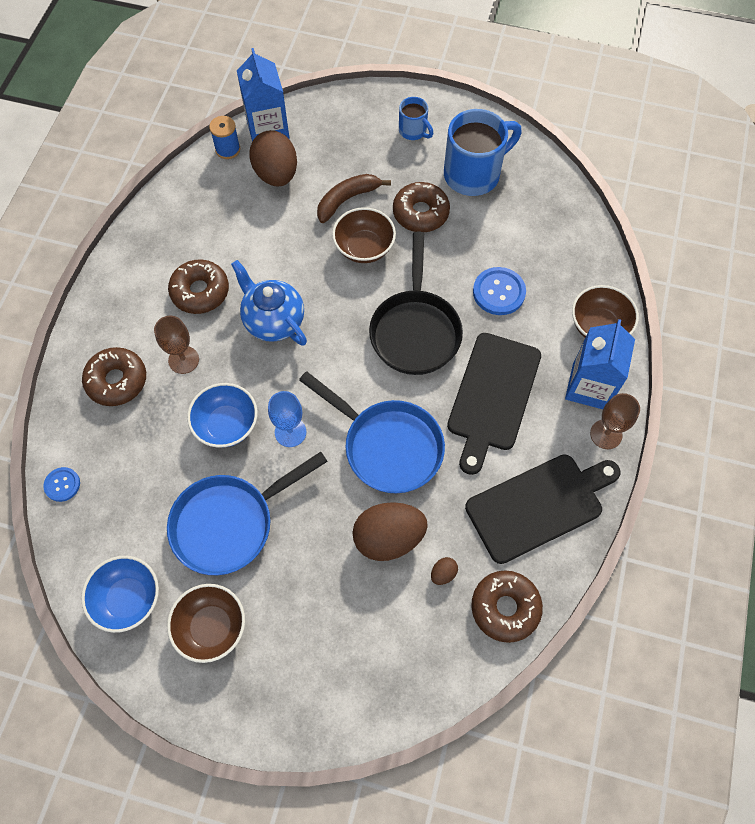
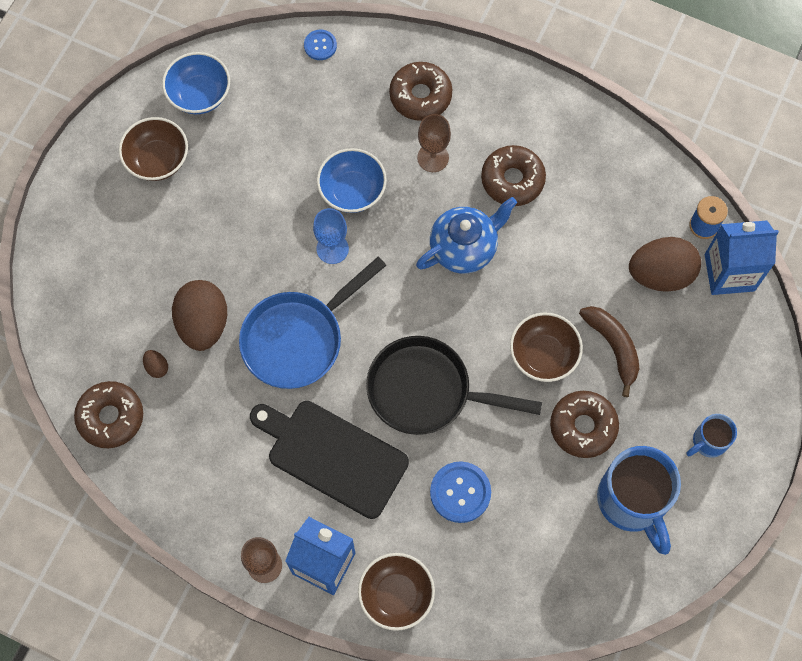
camera: 100 degrees right, 5 degrees up
blue pan [167,452,328,575] -> none
black cutting board [465,454,621,564] -> none

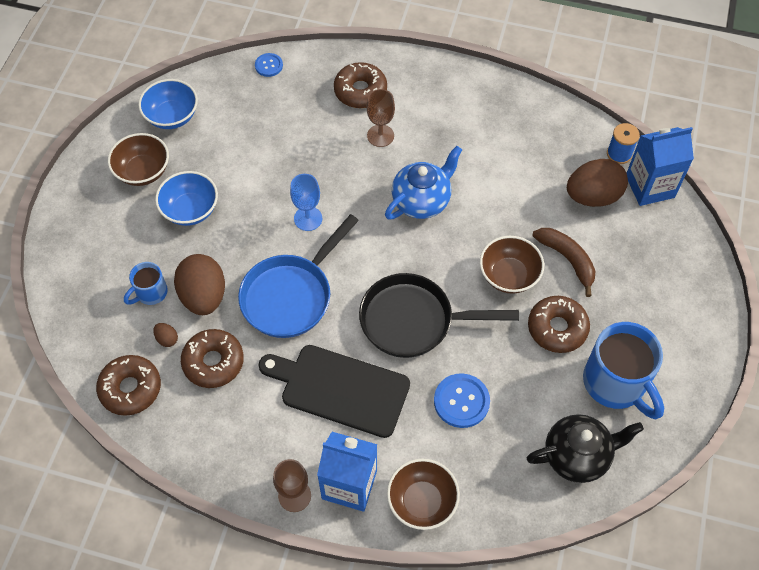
camera: 10 degrees left, 10 degrees down
blue bowl [317,148,387,213] -> blue bowl moved to [155,171,218,226]
brown donut [481,145,546,206] -> brown donut moved to [181,329,244,388]
blue mug [687,414,737,458] -> blue mug moved to [124,262,168,305]
none -> black teapot [527,414,644,483]

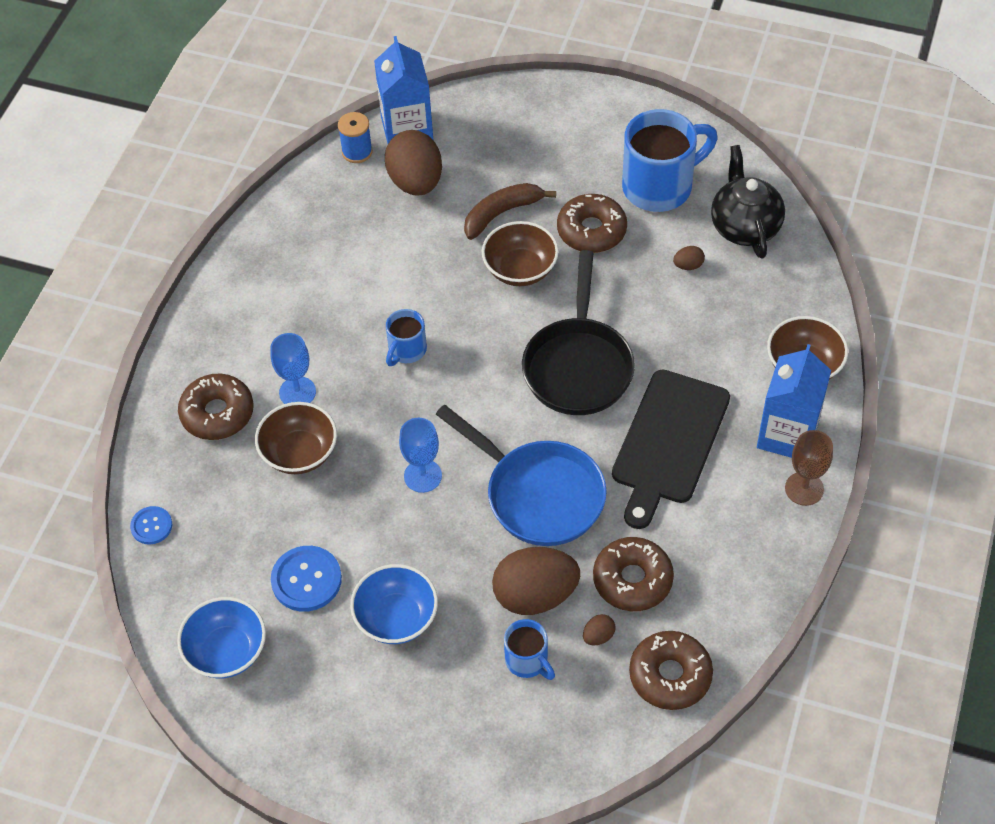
camera: 85 degrees left, 5 degrees down
brown bowl [108,133,169,186] -> brown bowl moved to [255,402,337,474]
brown goblet [367,89,395,147] -> blue goblet [270,333,316,404]
blue teapot [385,146,462,219] -> blue mug [386,309,427,366]
blue button [434,373,490,428] -> blue button moved to [271,546,342,612]
none -> brown egg [673,246,705,270]

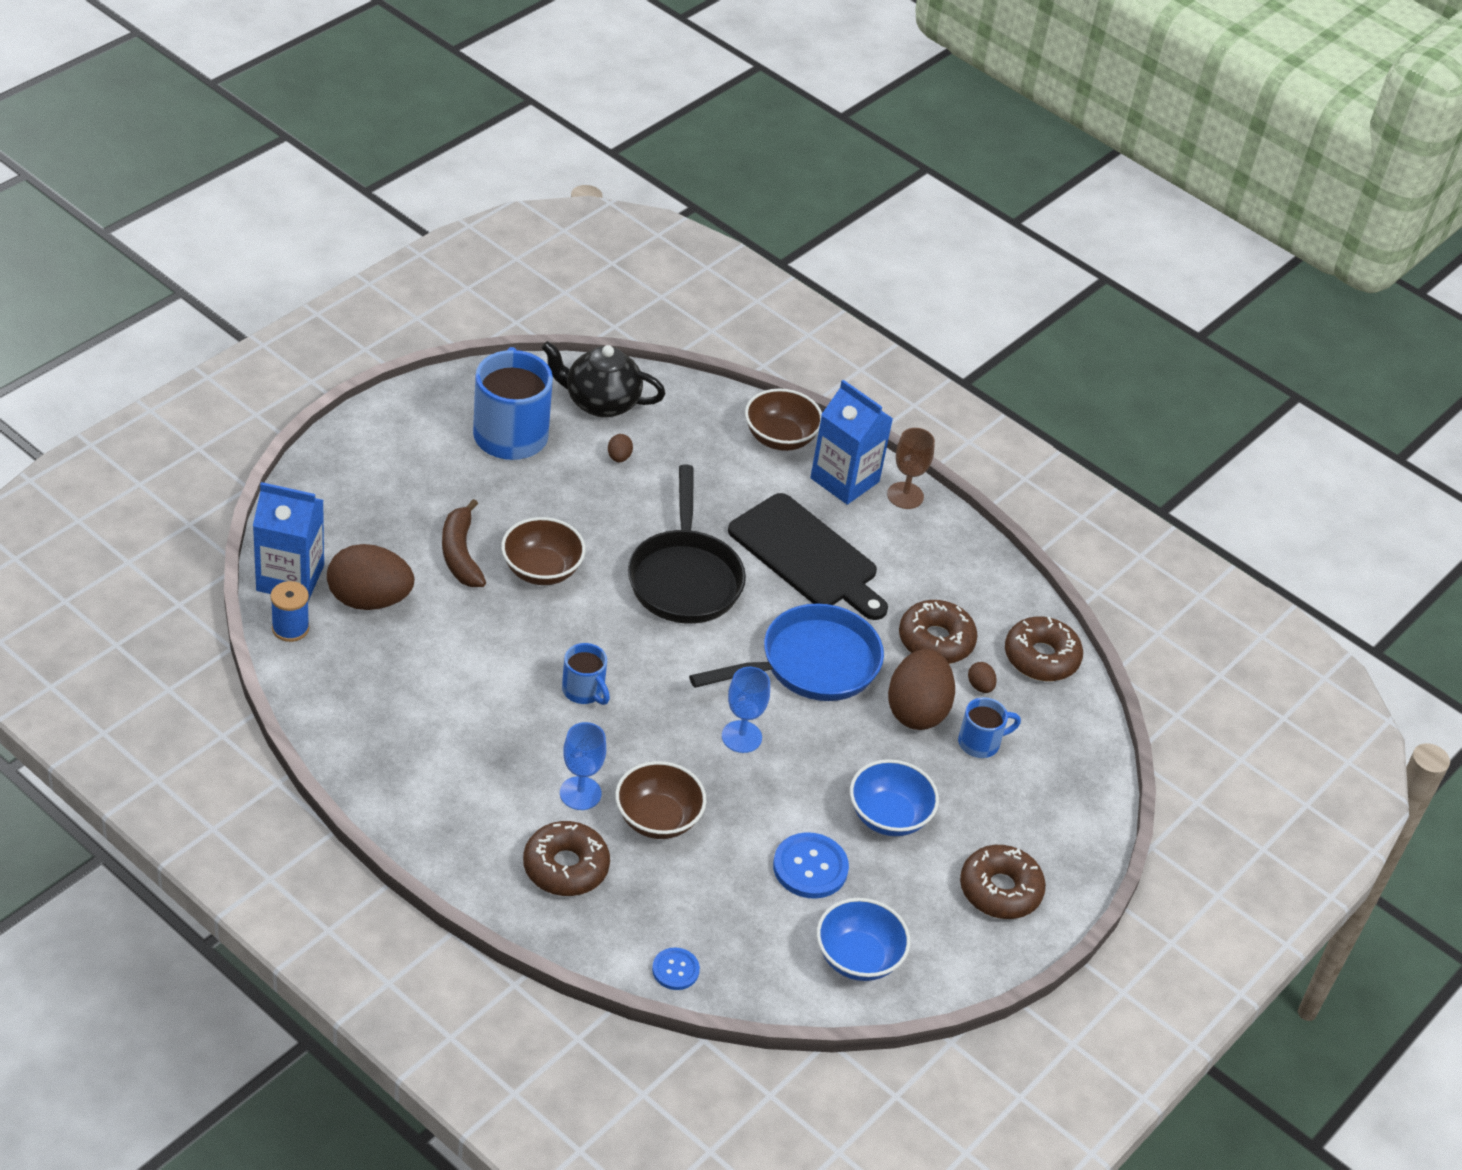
camera: 75 degrees left, 10 degrees down
black pan [522,250,635,415] -> black pan turned 60 degrees clockwise [628,464,746,624]
brown donut [557,194,627,253] -> brown donut moved to [960,845,1046,919]

